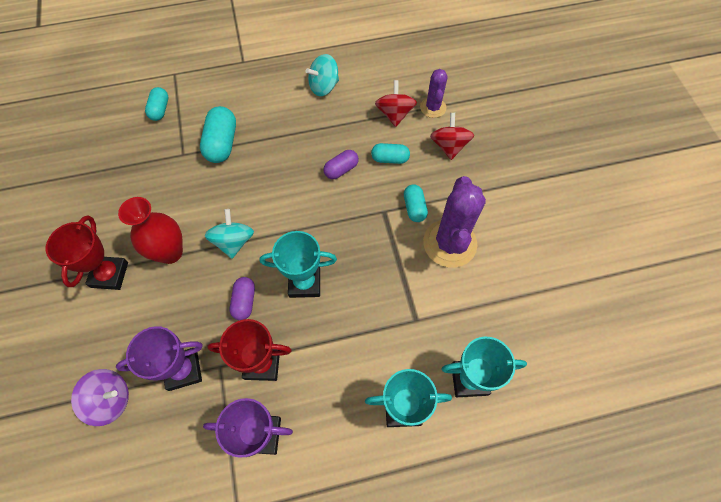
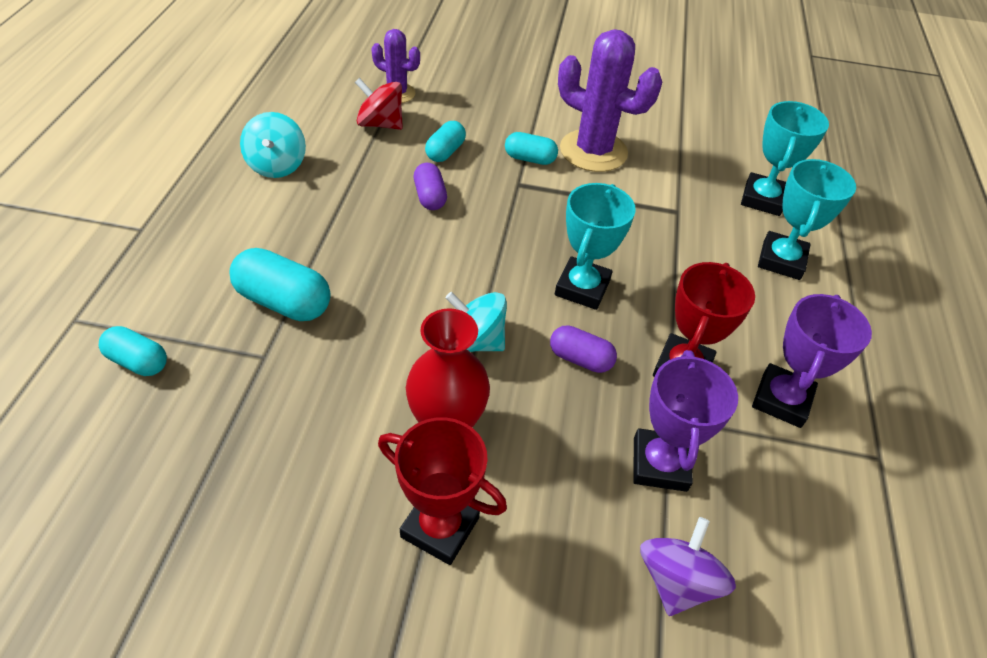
camera: 70 degrees left, 15 degrees down
red spinning top [430,113,474,160] -> none

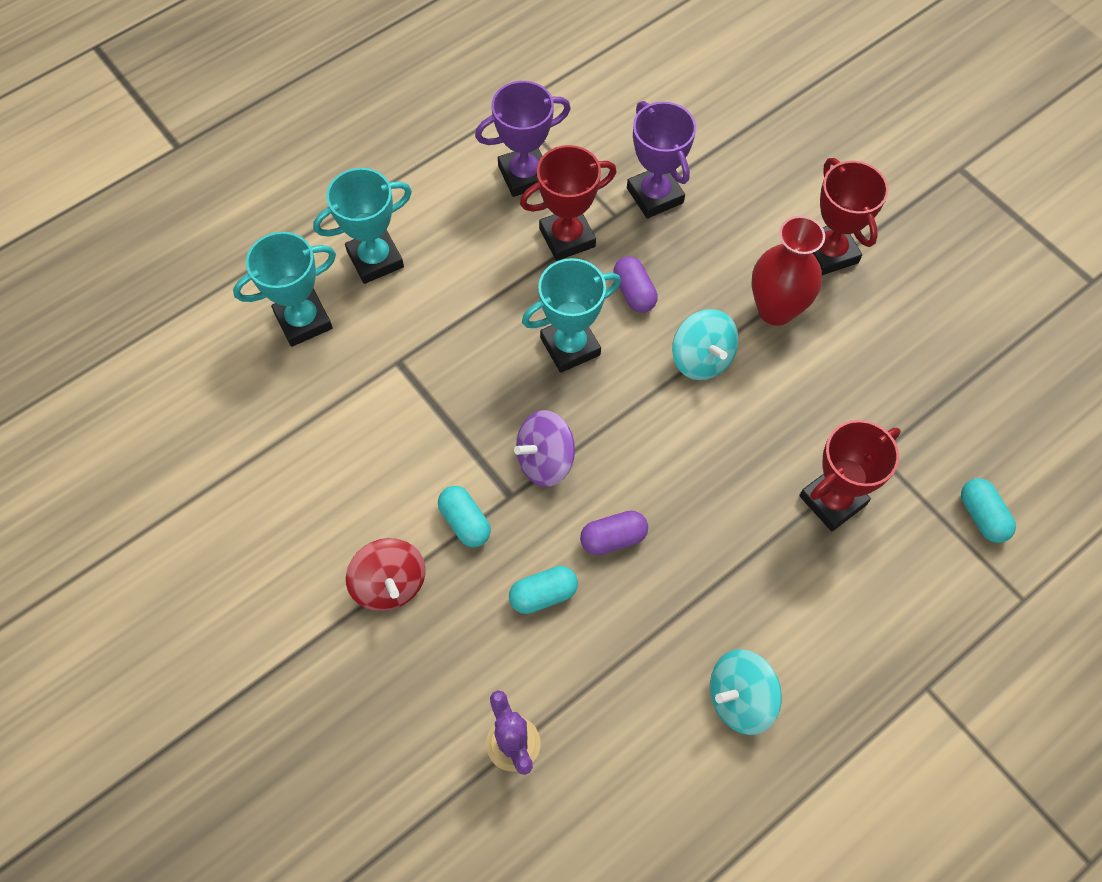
camera: 135 degrees left, 15 degrees up
turquoise capsule [229,248,331,321] -> red trophy [799,420,901,531]
turquoise spinning top [240,112,306,178] -> turquoise spinning top turned 150 degrees counterclockwise [710,649,782,735]
red spinning top [355,78,403,130] -> red spinning top moved to [346,538,426,611]
purple capsule [414,163,447,210] -> purple capsule turned 45 degrees clockwise [580,511,648,555]
purple cactus [558,29,662,172] -> none
purple trophy [633,350,738,492] -> purple trophy turned 75 degrees counterclockwise [627,101,696,218]
purple spinning top [640,517,736,616] -> purple spinning top moved to [514,410,575,487]

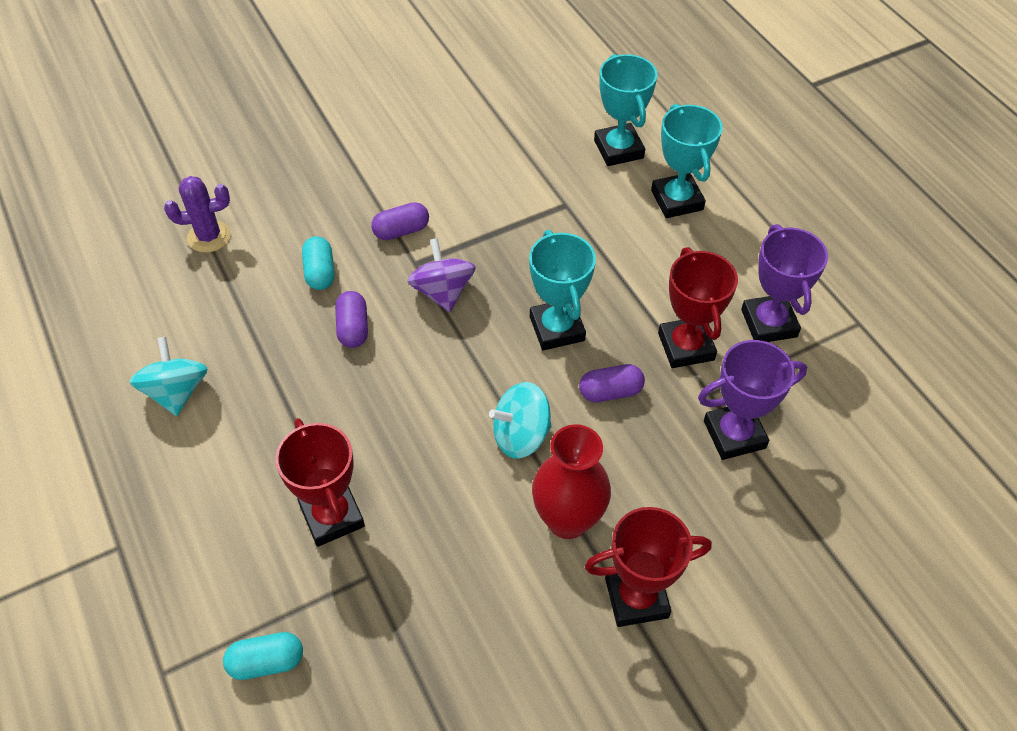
camera: 100 degrees right, 10 degrees down
red spinning top [346,538,426,611] -> none
turquoise capsule [438,486,491,547] -> purple capsule [371,202,429,240]

